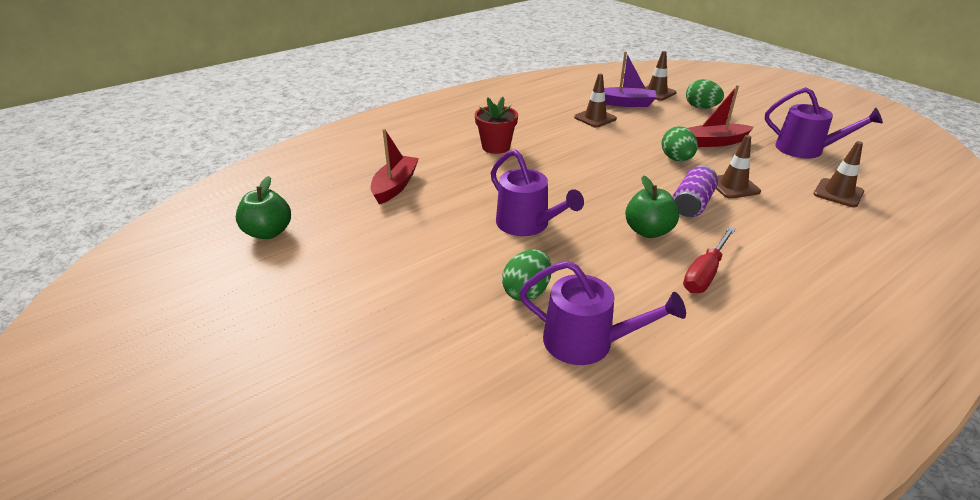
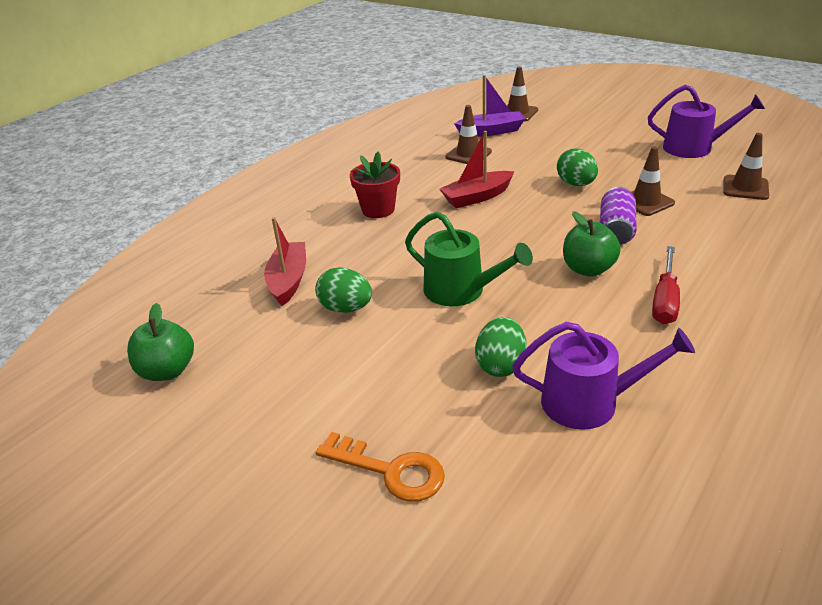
camera: 15 degrees left, 0 degrees up
purple watering can [491,149,584,236] -> green watering can [405,211,533,306]
green egg [686,79,724,109] -> green egg moved to [315,267,372,313]
red boat [688,85,754,147] -> red boat moved to [440,131,515,208]
none -> orange key [316,432,445,502]

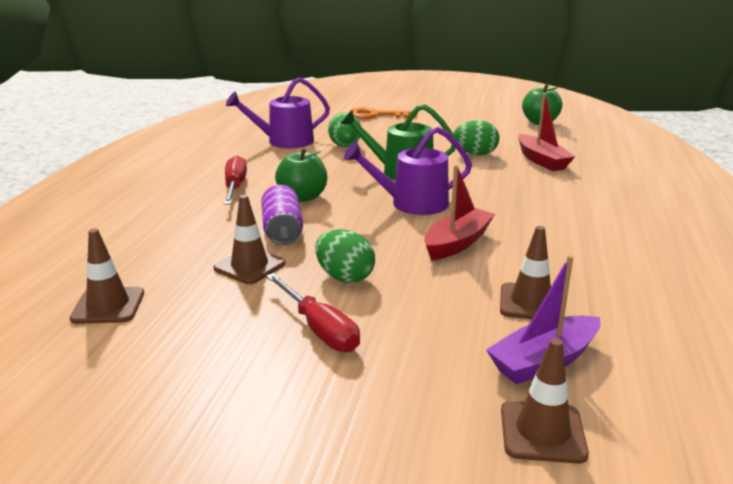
camera: 155 degrees right, 10 degrees down
red flower pot [350,152,400,218] -> none
purple watering can [648,85,765,158] -> purple watering can moved to [344,127,472,215]
none -> red screwdriver [266,273,360,352]

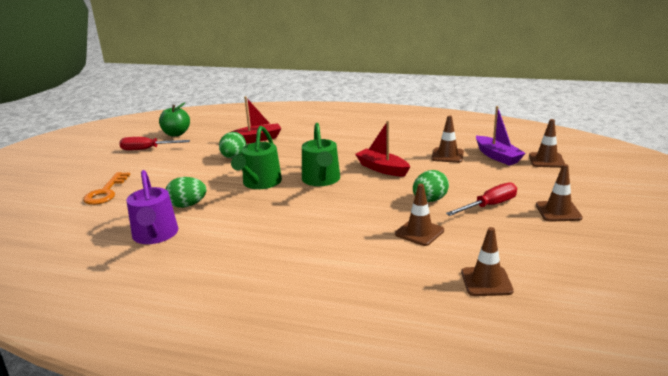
camera: 85 degrees left, 0 degrees up
red screwdriver [224,155,247,205] -> red screwdriver moved to [119,137,190,150]
purple can [261,185,303,245] -> none
green apple [275,148,327,202] -> none
purple watering can [344,127,472,215] -> green watering can [302,123,340,186]
none -> brown traffic cone [536,164,583,222]

